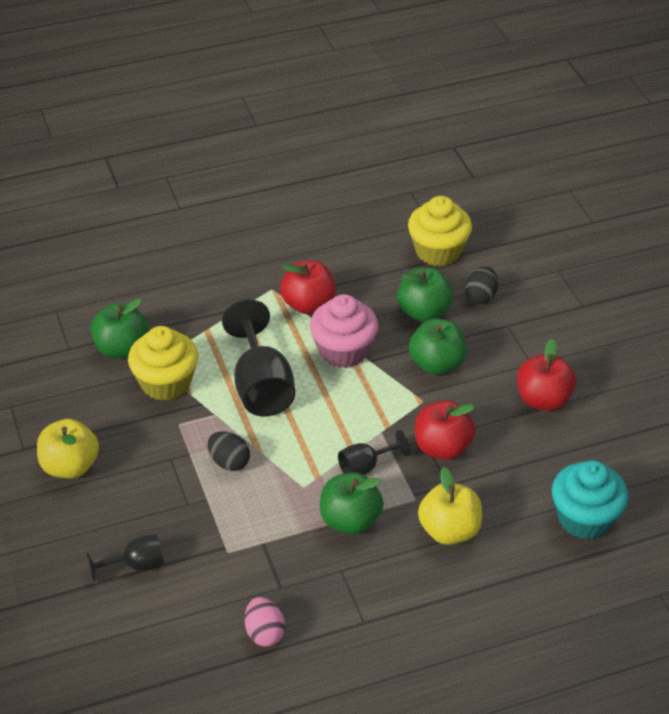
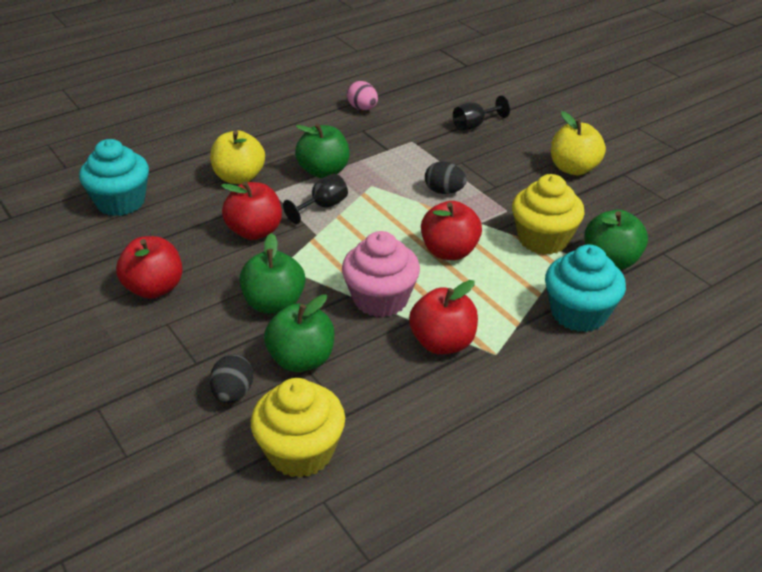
camera: 165 degrees right, 5 degrees down
black goblet [222,299,295,416] -> red apple [421,201,482,260]
none -> turquoise cupcake [545,245,626,332]

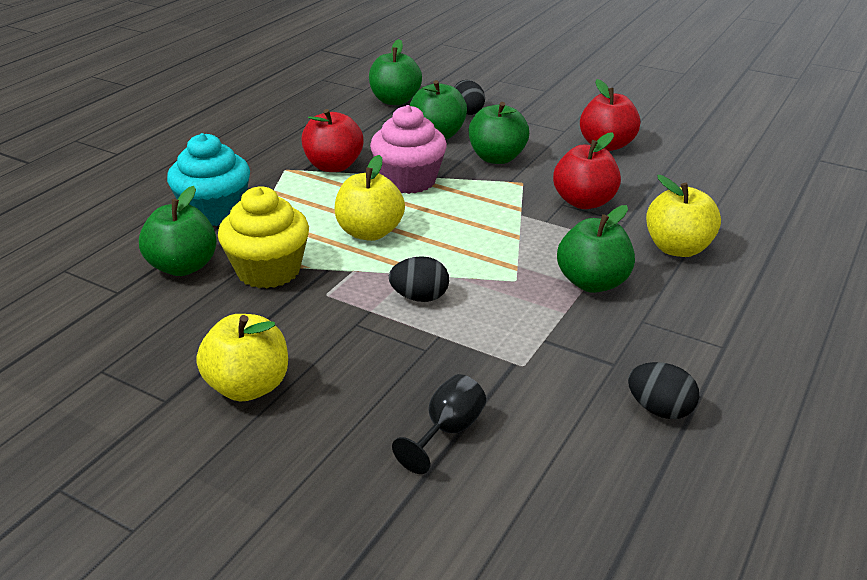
camera: 155 degrees right, 5 degrees down
turquoise cupcake [79,139,149,216] -> none
yellow cupcake [251,378,345,478] -> green apple [369,39,422,105]
black goblet [283,174,348,224] -> none
pink egg [347,81,378,111] -> black egg [628,362,699,419]
red apple [421,201,482,260] -> yellow apple [335,155,405,241]

